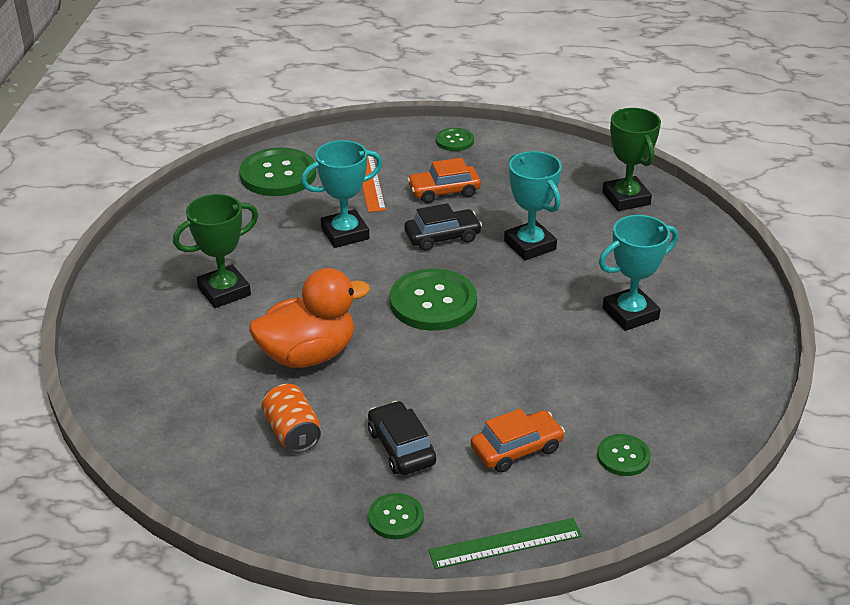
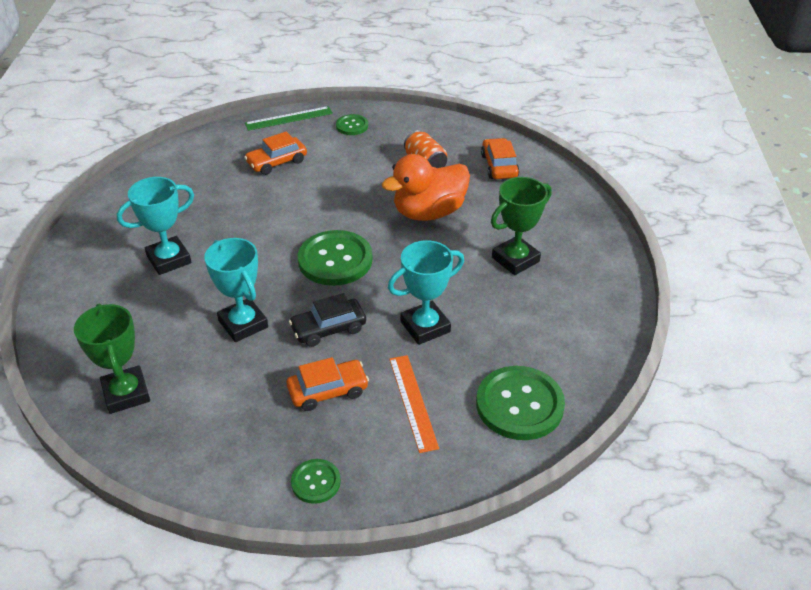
camera: 175 degrees right, 5 degrees up
black car [368,401,436,475] -> none
green button [597,434,651,476] -> none
none -> orange car [481,138,520,179]

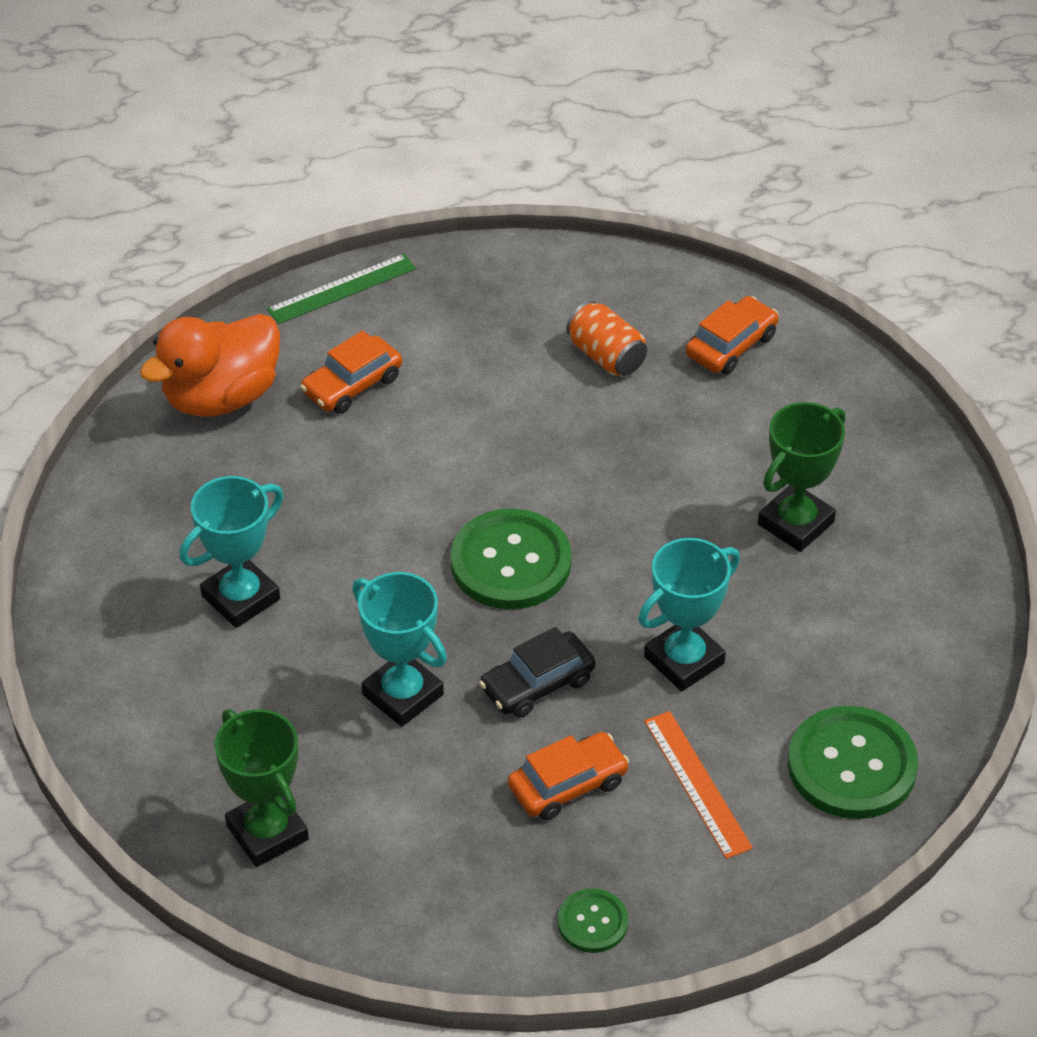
camera: 10 degrees left, 5 degrees up
green button [336,114,368,135] -> none
orange duck [382,154,470,221] -> orange duck moved to [140,314,280,417]
orange car [481,138,520,179] -> orange car turned 60 degrees clockwise [686,296,778,375]

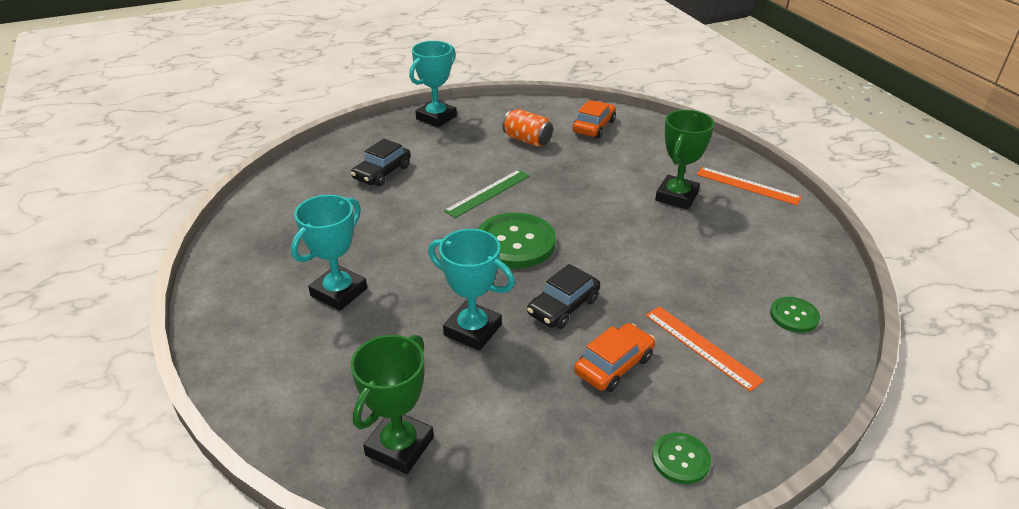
camera: 15 degrees left, 10 degrees down
orange duck [140,314,280,417] -> none
green trophy [214,709,309,867] -> green trophy turned 75 degrees clockwise [350,335,434,474]
green ruler [267,254,416,324] -> green ruler moved to [444,170,530,218]
orange car [300,330,402,414] -> black car [351,139,411,186]
turquoise trophy [638,538,740,691] -> turquoise trophy moved to [409,41,457,127]
green button [788,706,918,819] -> green button [770,297,820,333], size x0.52
none -> orange ruler [696,167,802,205]

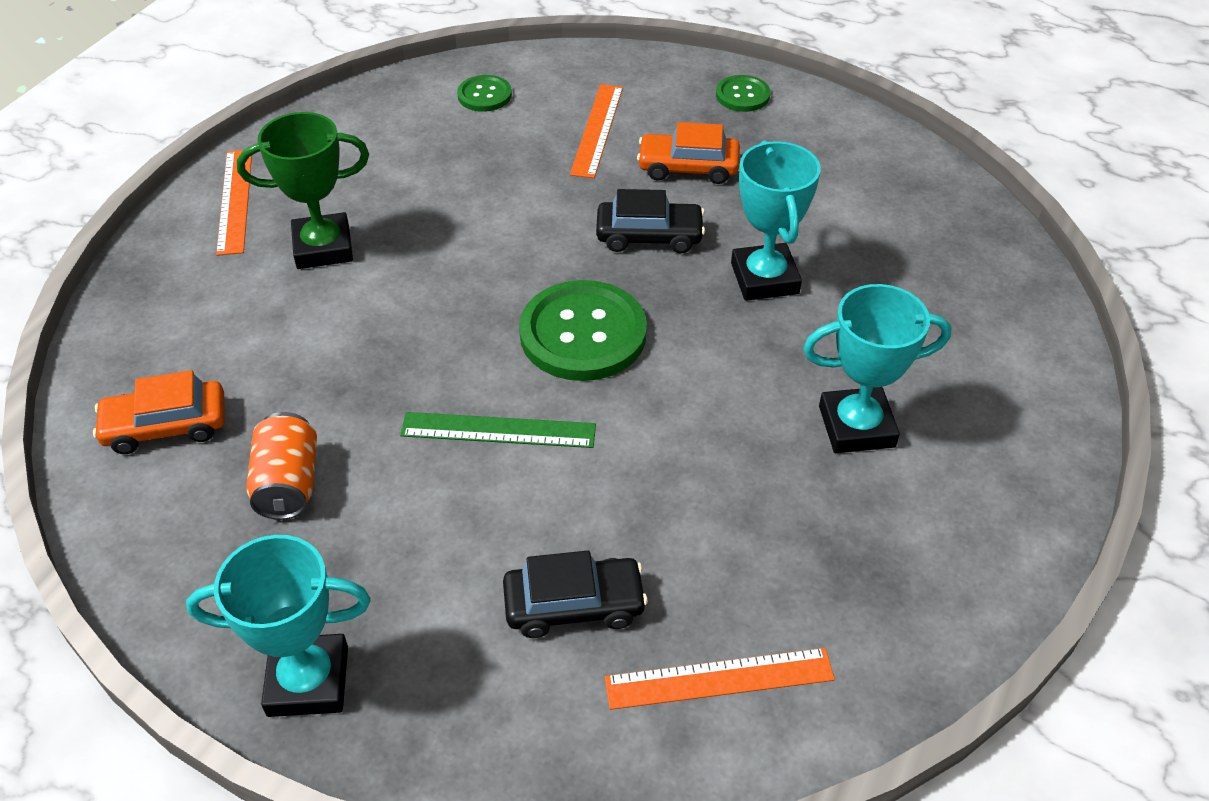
camera: 130 degrees left, 10 degrees up
green trophy [350,335,434,474] -> none
none -> orange ruler [605,648,835,710]

